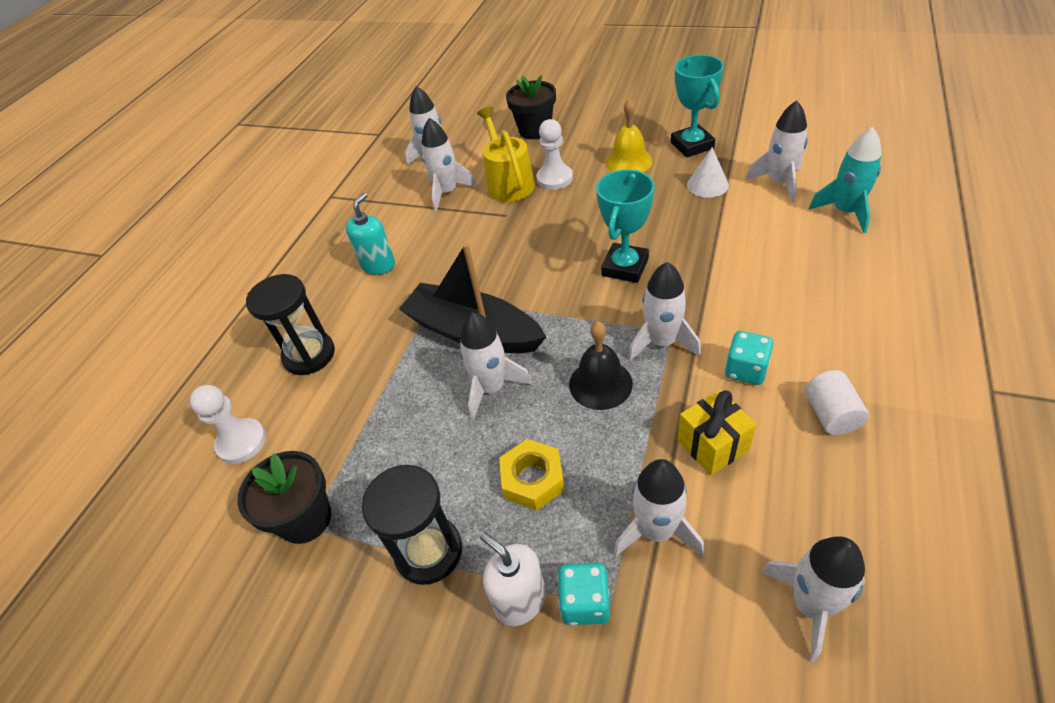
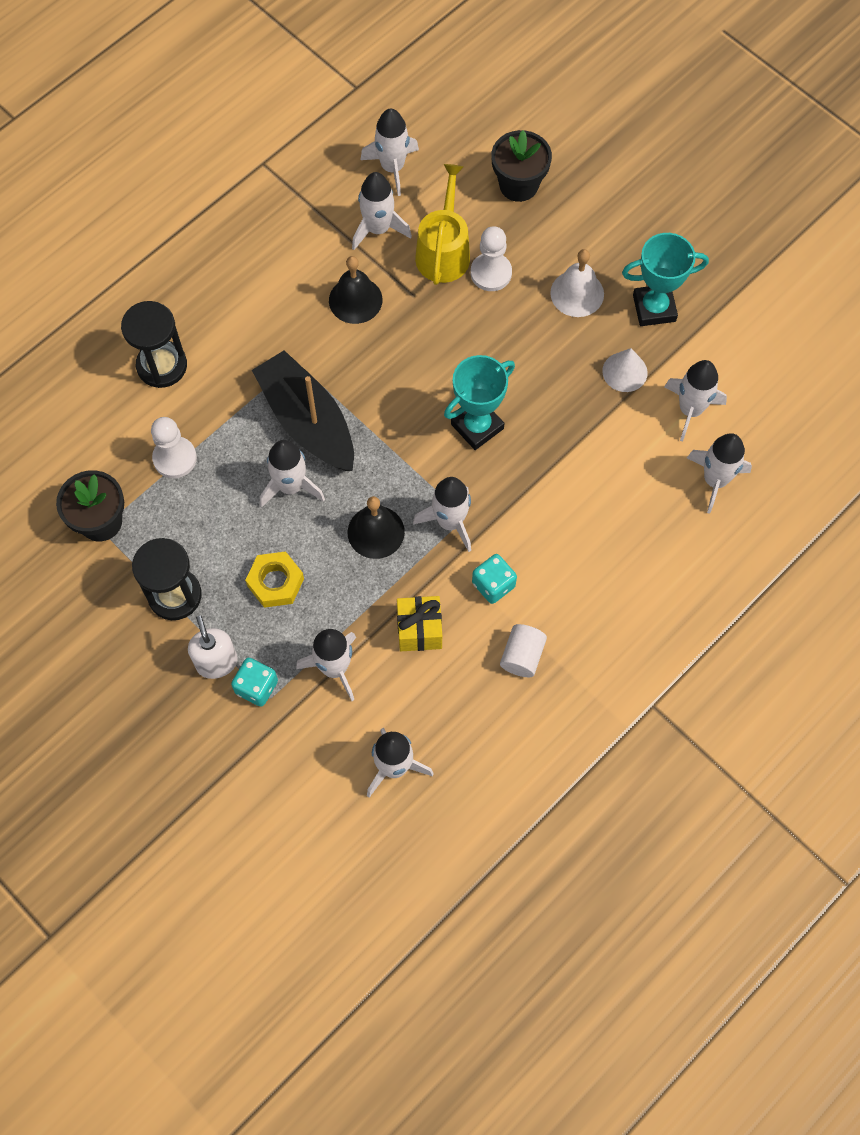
camera: 20 degrees right, 20 degrees up
white pawn [190,385,266,464] -> white pawn moved to [151,417,197,478]
turquoise soap dispenser [346,193,395,275] -> none
yellow bell [606,99,653,172] -> white bell [550,249,604,317]
turquoise trophy [671,55,724,157] -> turquoise trophy turned 75 degrees clockwise [622,233,709,326]
turquoise rocket [809,127,882,233] -> white rocket [687,433,752,514]
none -> black bell [329,256,383,324]

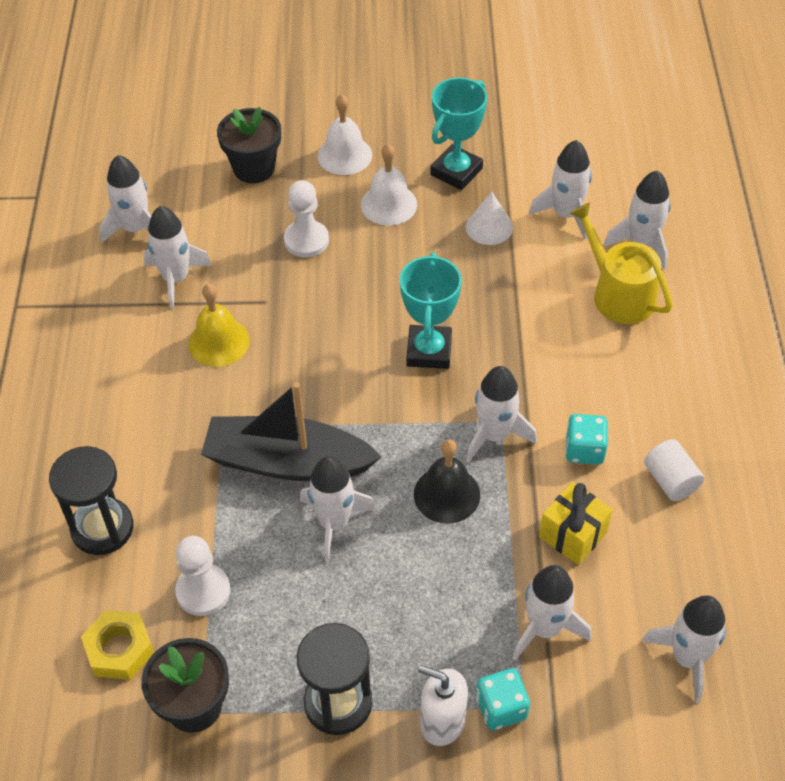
camera: 45 degrees left, 15 degrees down
yellow nut [245,551,304,608] -> yellow nut moved to [81,610,154,680]
black bell [329,256,383,324] -> yellow bell [188,284,250,367]
yellow watering can [415,164,470,285] -> yellow watering can moved to [570,202,673,324]
none -> white bell [318,94,372,175]

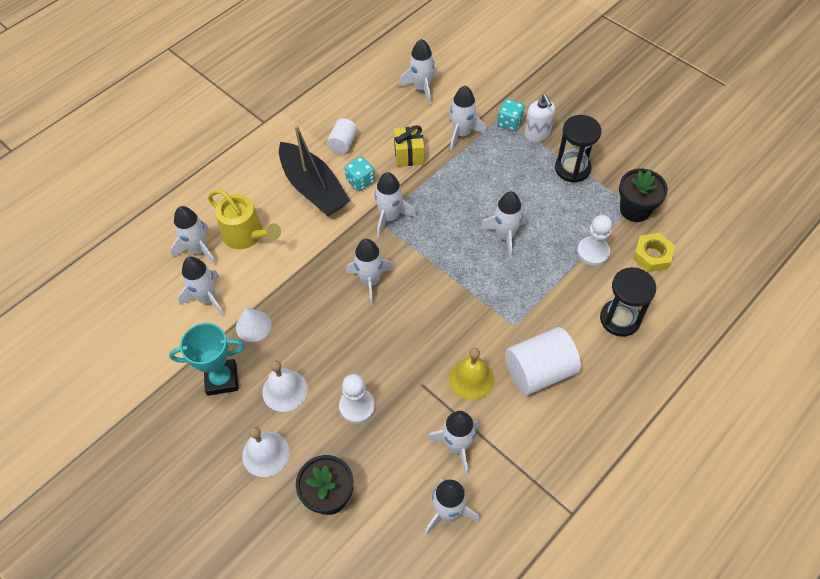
camera: 135 degrees left, 5 degrees up
black boat [201,382,382,481] -> black boat moved to [279,125,350,216]
turquoise trophy [400,253,462,369] -> white rocket [346,239,394,305]
black bell [414,440,480,524] -> none
yellow watering can [570,202,673,324] -> yellow watering can turned 60 degrees counterclockwise [208,189,281,249]
none -> white cylinder [505,327,581,395]

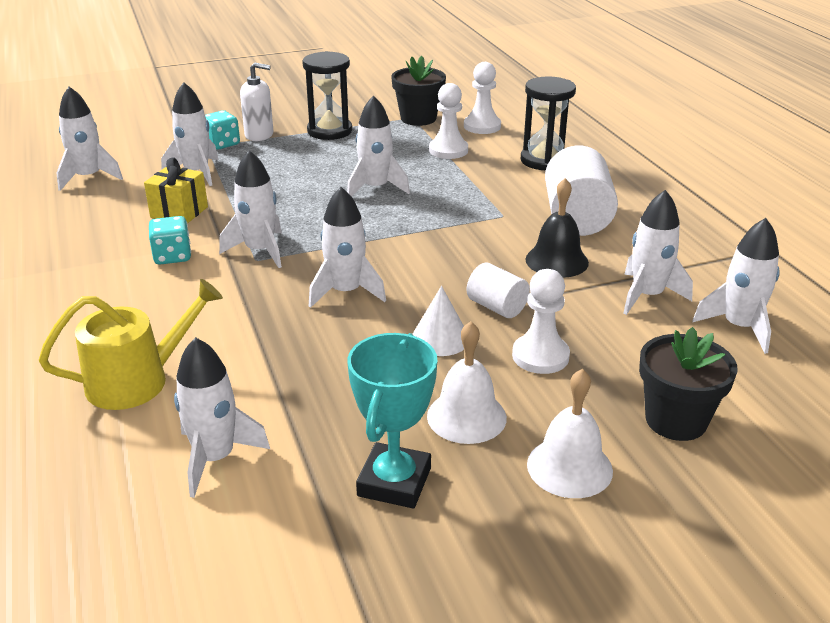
camera: 65 degrees left, 25 degrees down
white rocket [170,206,217,266] -> none
white cone [236,307,271,342] -> white cone moved to [413,286,464,356]
black boat [279,125,350,216] -> none
white cylinder [327,118,358,154] -> white cylinder moved to [467,263,530,318]
yellow bell [449,348,494,400] -> black bell [526,178,589,278]
yellow nut [633,233,675,272] -> white pawn [464,62,501,134]

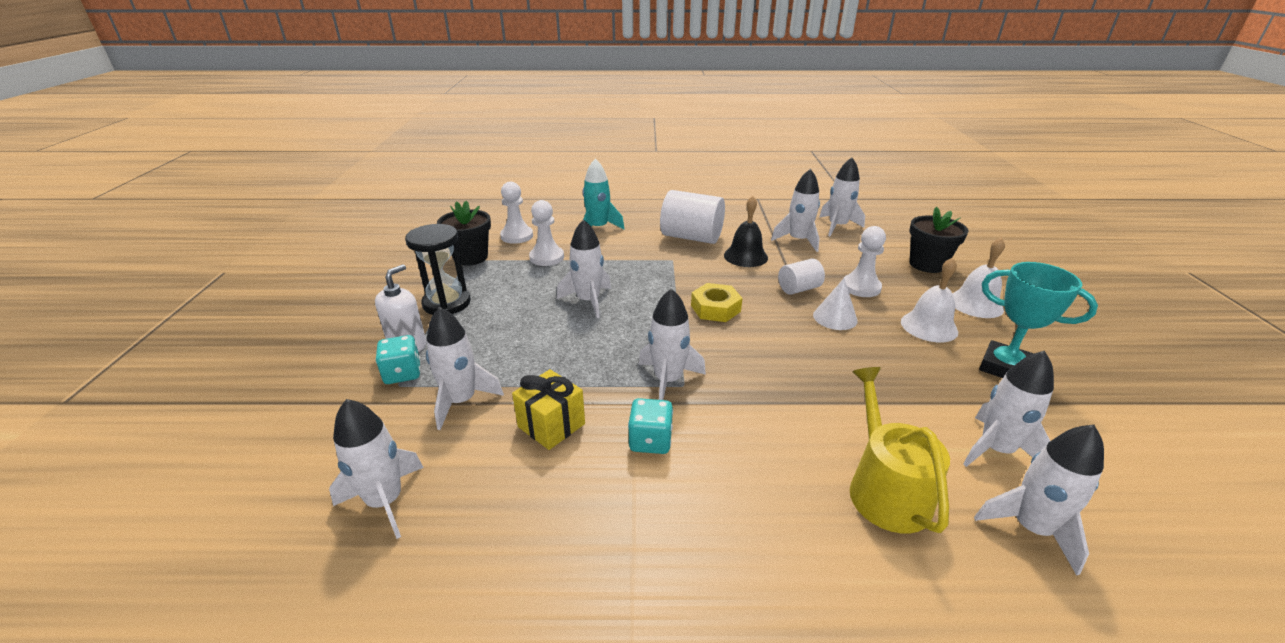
camera: 70 degrees left, 0 degrees up
white rocket [309,187,386,308] -> white rocket moved to [974,425,1104,576]
black hourglass [521,76,576,171] -> turquoise rocket [583,159,625,229]
none -> yellow nut [691,283,742,322]

